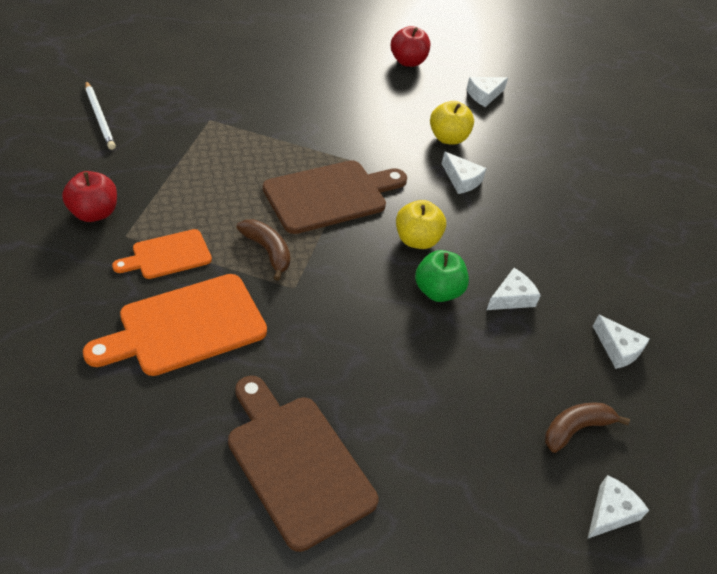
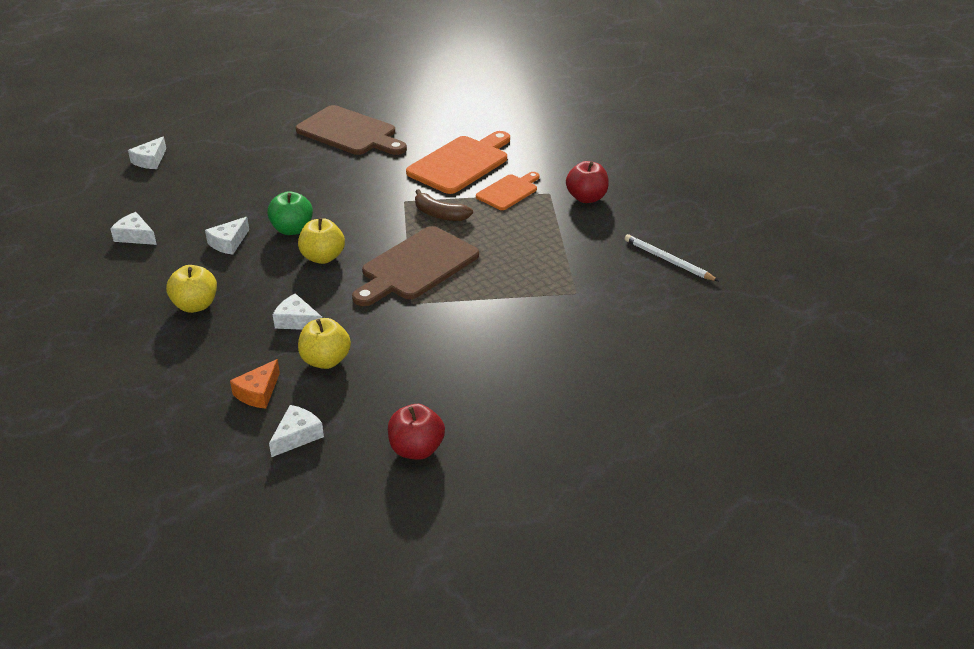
camera: 165 degrees right, 10 degrees down
brown banana [545,403,630,453] -> none
none -> yellow apple [166,265,217,313]
none -> orange cheese [230,359,280,409]

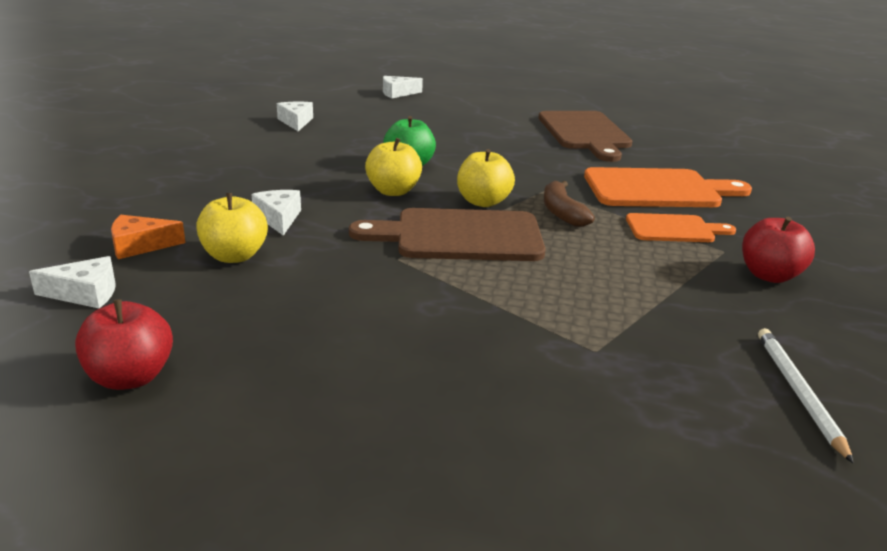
camera: 45 degrees right, 10 degrees down
yellow apple [166,265,217,313] -> yellow apple moved to [457,149,515,207]
white cheese [205,217,249,255] -> none

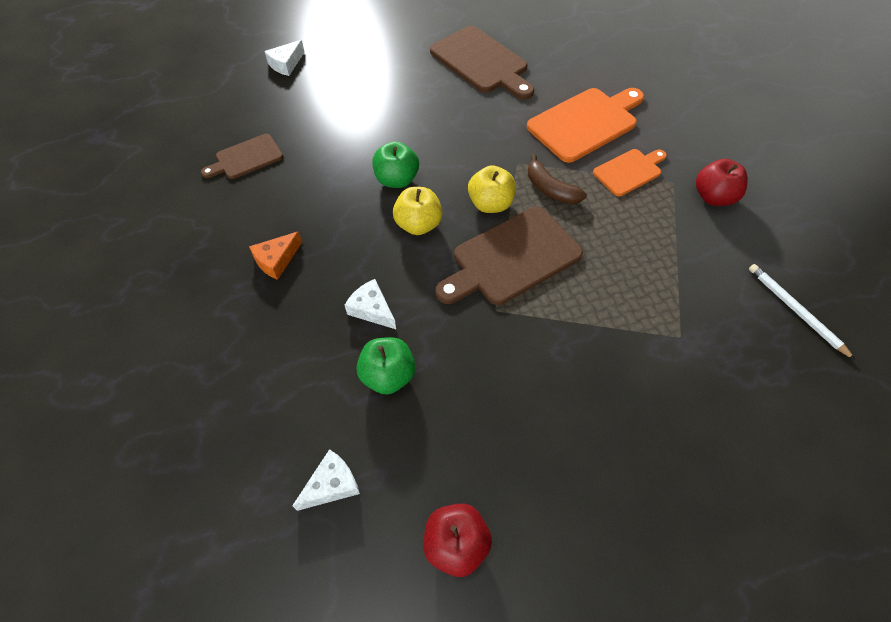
camera: 30 degrees left, 30 degrees up
orange cheese [111,215,185,259] -> orange cheese moved to [249,231,302,280]
yellow apple [196,193,268,263] -> green apple [356,337,415,394]
white cheese [277,102,313,131] -> brown cutting board [201,134,283,179]

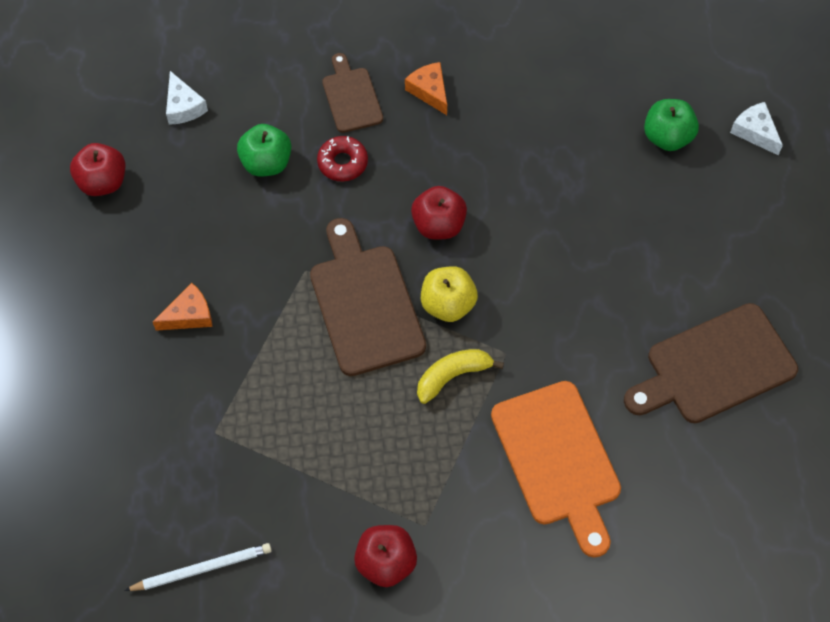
camera: 105 degrees right, 5 degrees up
brown cutting board [201,134,283,179] -> brown cutting board moved to [322,53,383,133]
white cheese [345,279,396,329] -> red donut [317,136,368,181]
green apple [373,141,419,188] -> green apple moved to [644,99,699,151]
yellow apple [393,187,443,235] -> red apple [411,186,467,240]
brown banana [528,154,587,204] -> yellow banana [417,349,504,404]
orange cutting board [593,149,667,196] -> none
none -> orange cheese [153,283,212,331]

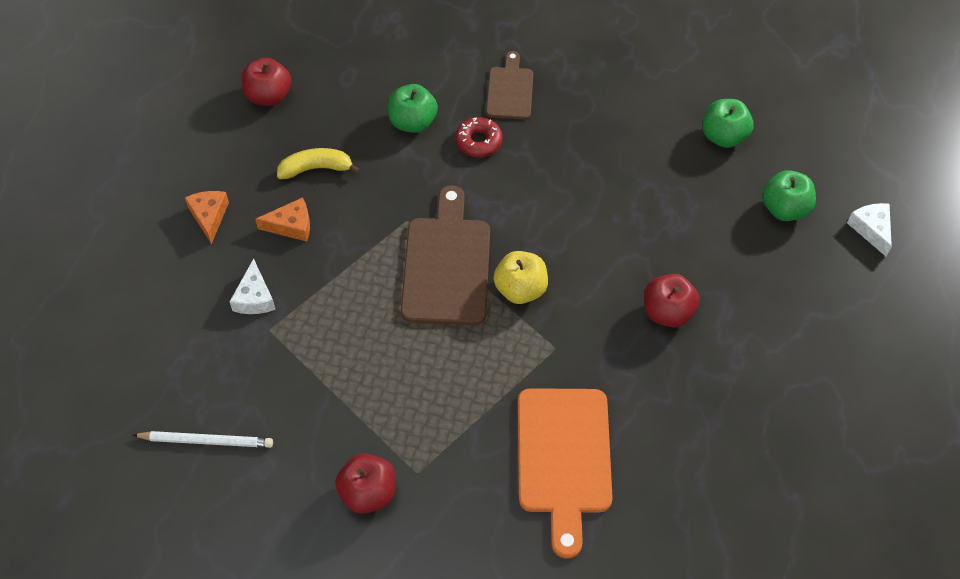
camera: 20 degrees right, 5 degrees down
white cheese [166,71,208,125] -> white cheese moved to [229,258,276,314]
orange cheese [405,62,447,115] -> orange cheese moved to [185,191,229,244]
red apple [411,186,467,240] -> red apple moved to [644,274,700,328]
yellow banana [417,349,504,404] -> yellow banana moved to [277,148,360,179]
brown cutting board [624,303,798,423] -> none
none -> green apple [702,99,754,148]

